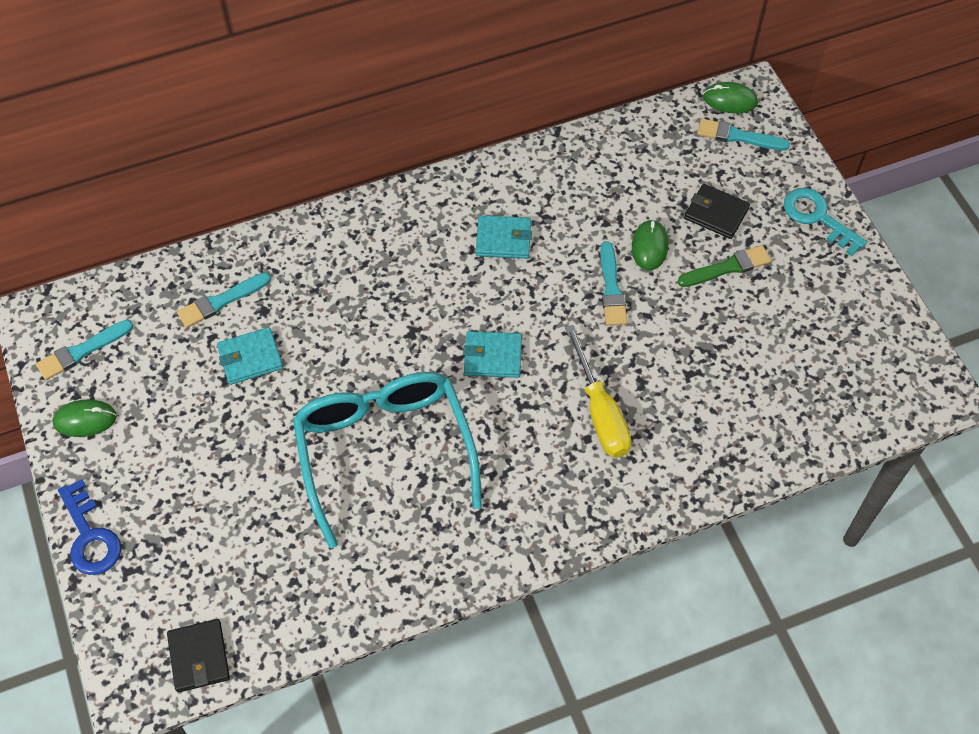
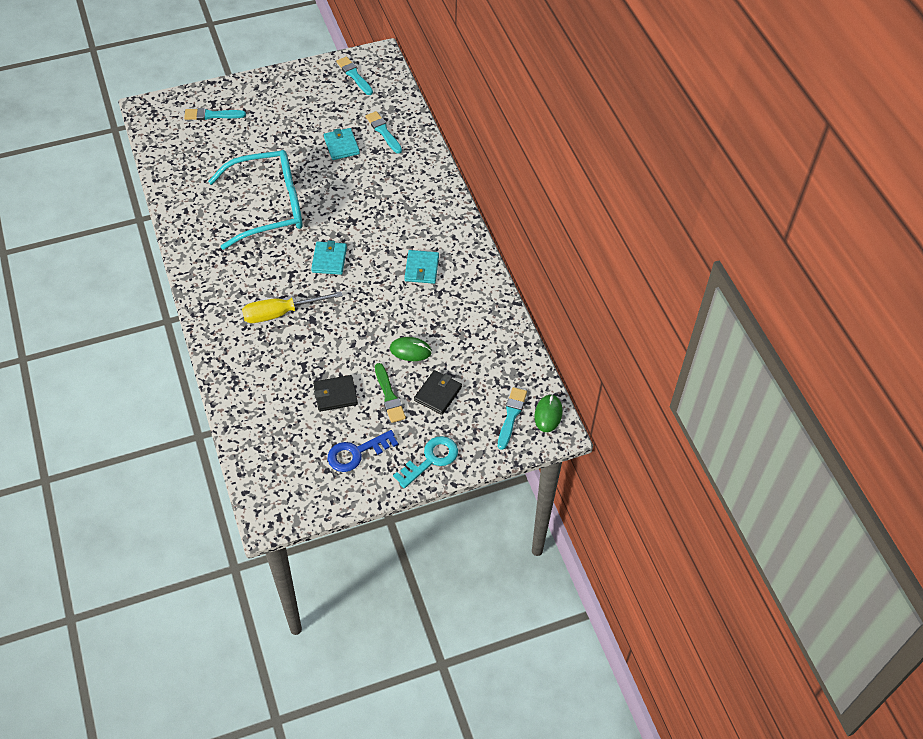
camera: 90 degrees right, 5 degrees down
green mouse [52,399,117,437] -> none
blue key [58,479,121,575] -> blue key moved to [328,430,398,472]
black wallet [167,619,230,693] -> black wallet moved to [313,375,358,412]
turquoise brush [600,242,627,326] -> turquoise brush moved to [184,108,246,120]

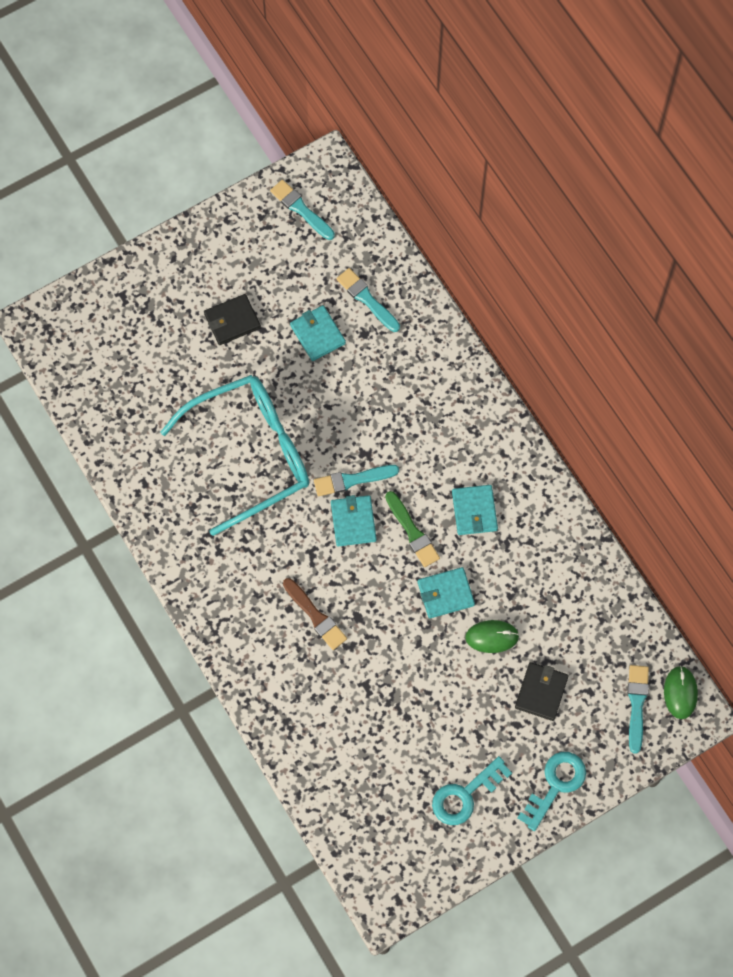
camera: 10 degrees left, 15 degrees up
turquoise brush [184,108,246,120] -> turquoise brush moved to [314,465,399,496]
yellow screwdriver [242,291,343,323] -> brown brush [283,578,347,650]
black wallet [313,375,358,412] -> black wallet moved to [204,294,261,345]
blue key [328,430,398,472] -> turquoise key [432,756,512,825]
green brush [375,363,406,423] -> green brush moved to [385,491,440,567]
none -> turquoise wallet [418,567,475,618]

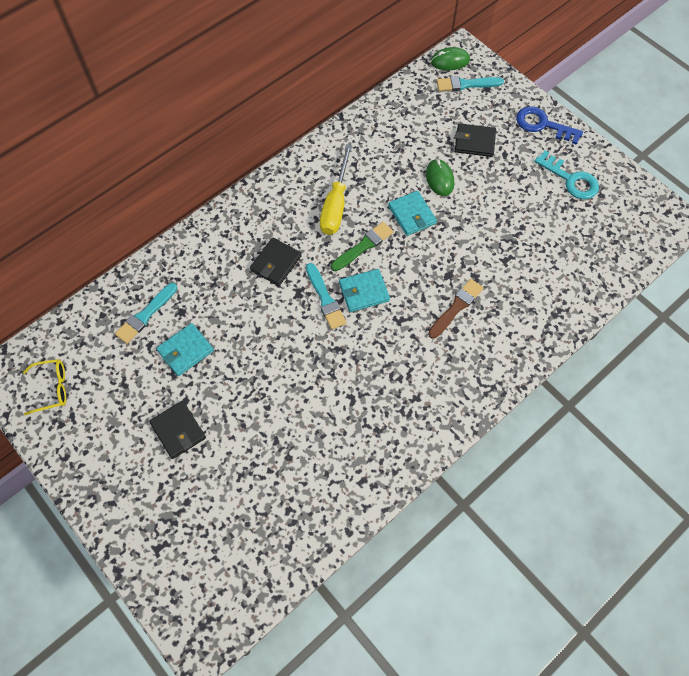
camera: 100 degrees left, 5 degrees down
turquoise glasses [160,375,309,536] -> none
turquoise brush [270,180,335,240] -> yellow glasses [23,359,66,415]
turquoise wallet [452,485,498,535] -> yellow screwdriver [320,144,352,235]
turquoise key [517,752,586,831] -> blue key [516,106,583,145]
none -> black wallet [250,238,302,286]

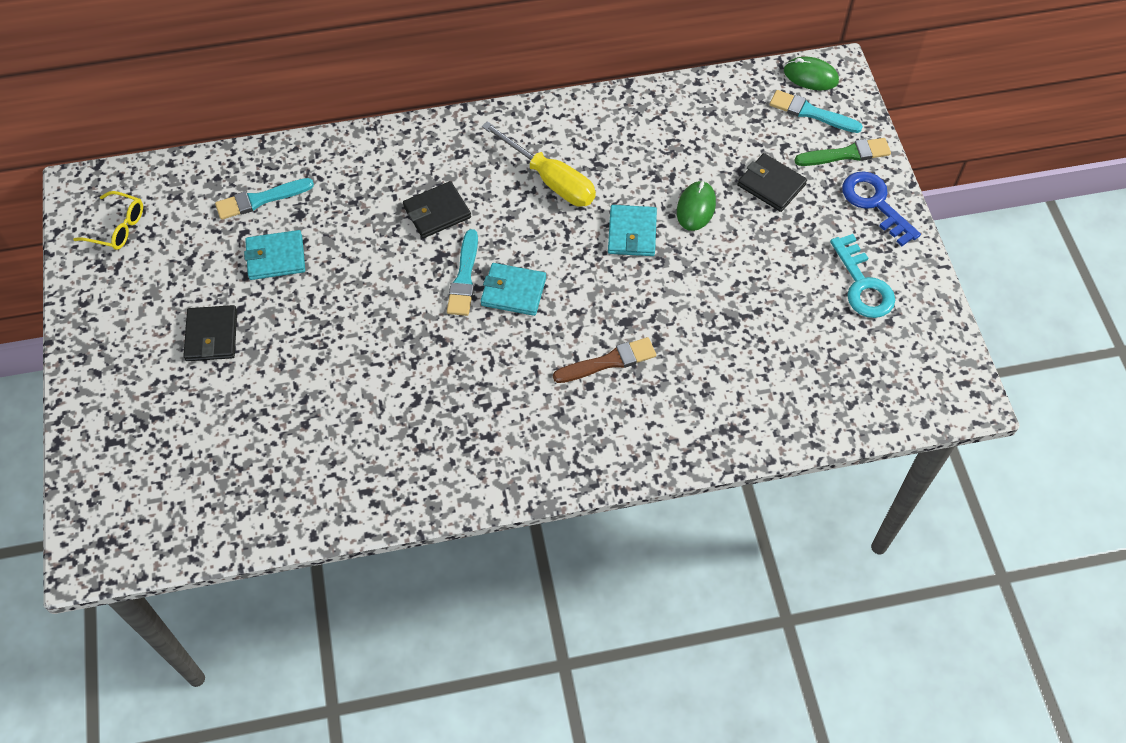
camera: 30 degrees right, 5 degrees down
yellow screwdriver [320,144,352,235] -> yellow screwdriver turned 90 degrees counterclockwise [482,121,596,207]
green brush [331,222,393,271] -> green brush moved to [794,138,891,166]

